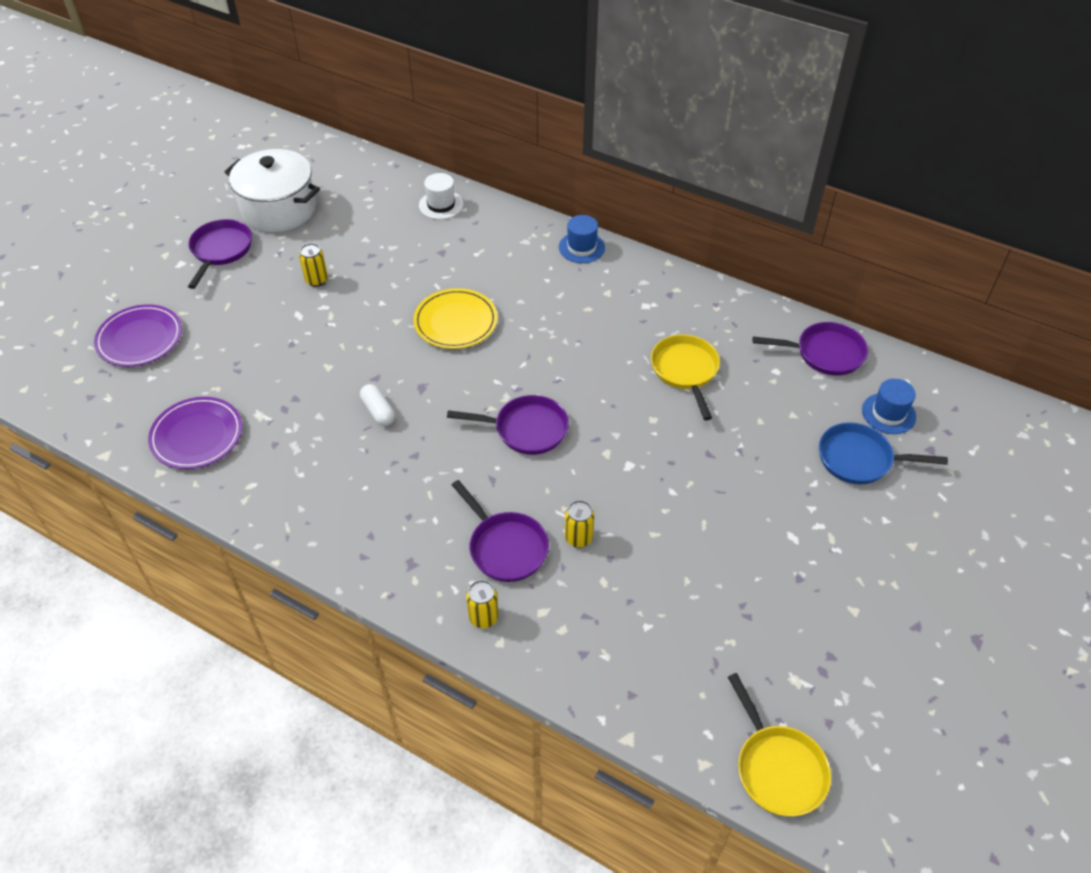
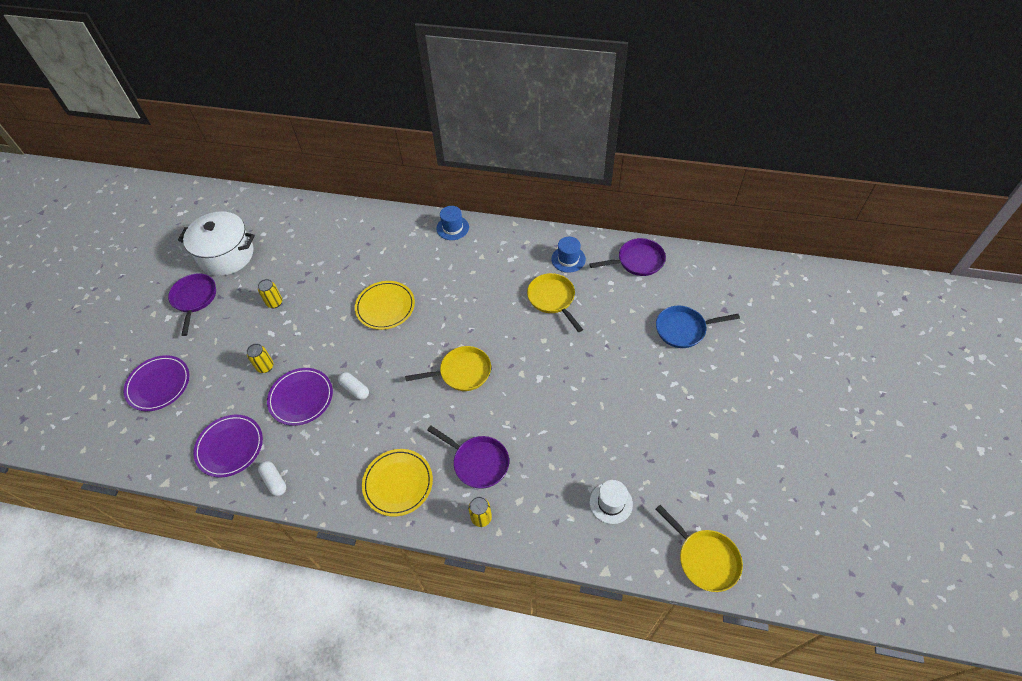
camera: 15 degrees left, 5 degrees up
white hat [419,173,464,219] -> white hat moved to [590,480,633,524]
purple pan [447,395,569,455] -> yellow pan [405,346,491,391]
yellow can [565,500,594,548] -> yellow can moved to [247,343,273,373]
blue hat [862,378,916,434] -> blue hat moved to [551,237,586,273]
none -> white capsule [258,461,286,496]
none -> purple plate [267,368,333,426]
none -> yellow plate [362,449,433,516]

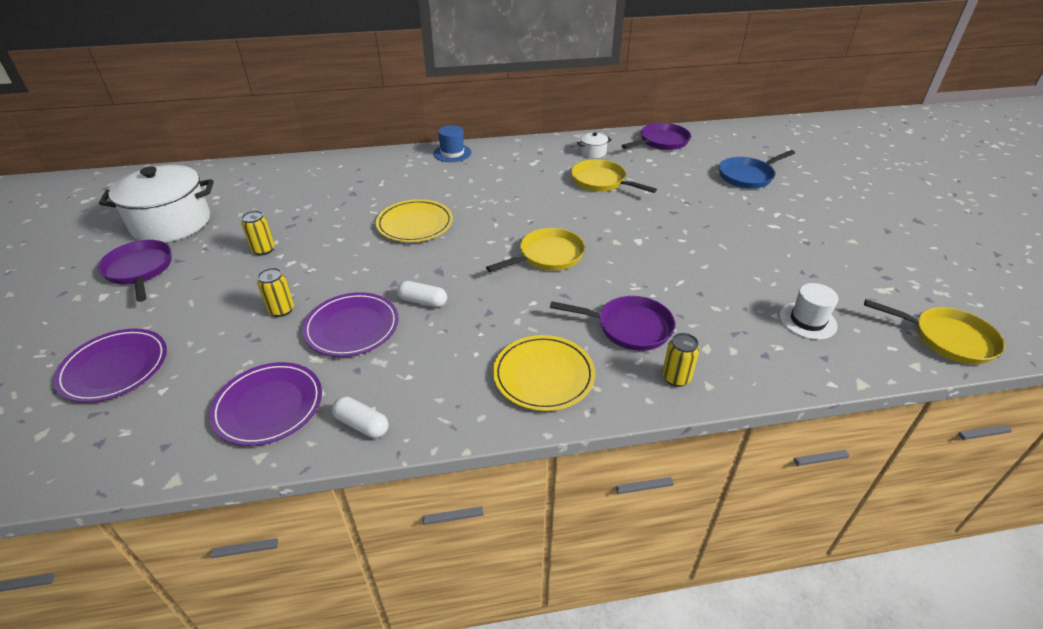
camera: 25 degrees left, 15 degrees down
blue hat [551,237,586,273] -> white pot [577,132,611,158]

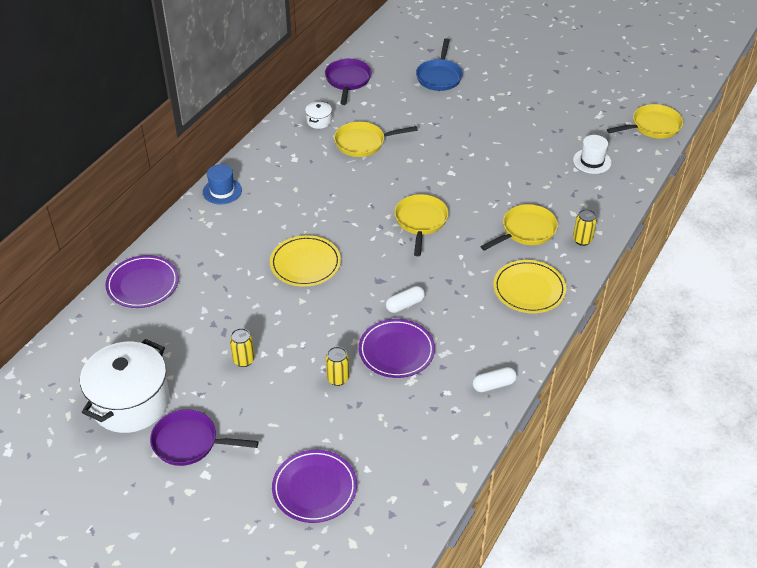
camera: 50 degrees left, 5 degrees up
purple plate [209,362,322,446] -> purple plate moved to [105,255,179,308]
purple pan [550,296,675,351] -> yellow pan [480,204,558,251]

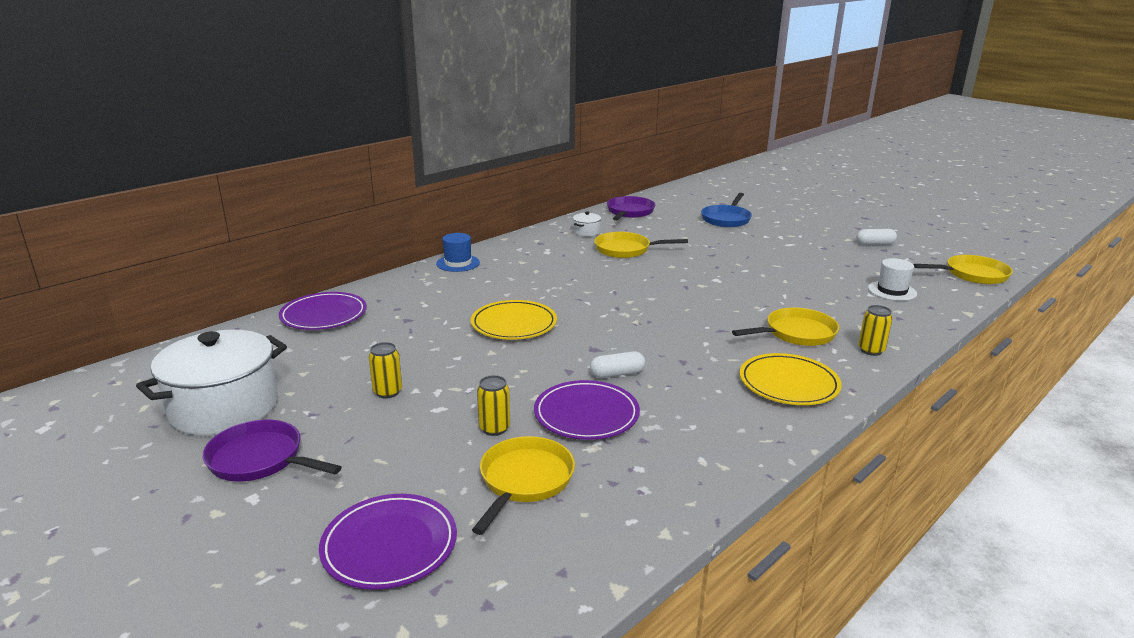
camera: 15 degrees right, 20 degrees down
yellow pan [395,194,449,256] -> yellow pan moved to [472,436,575,535]
white capsule [473,367,517,392] -> white capsule moved to [856,229,897,245]

